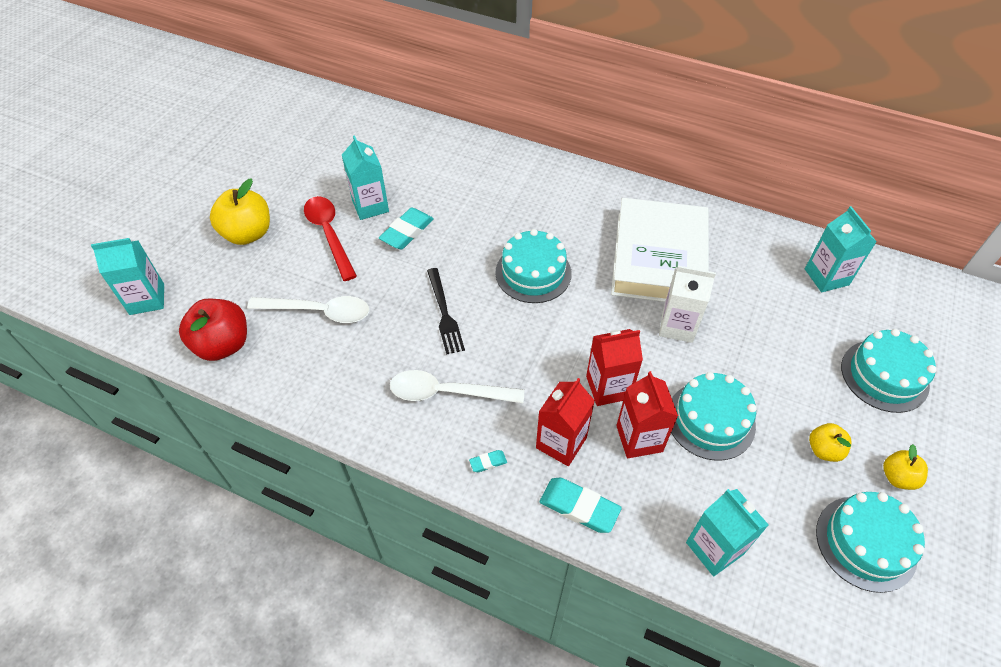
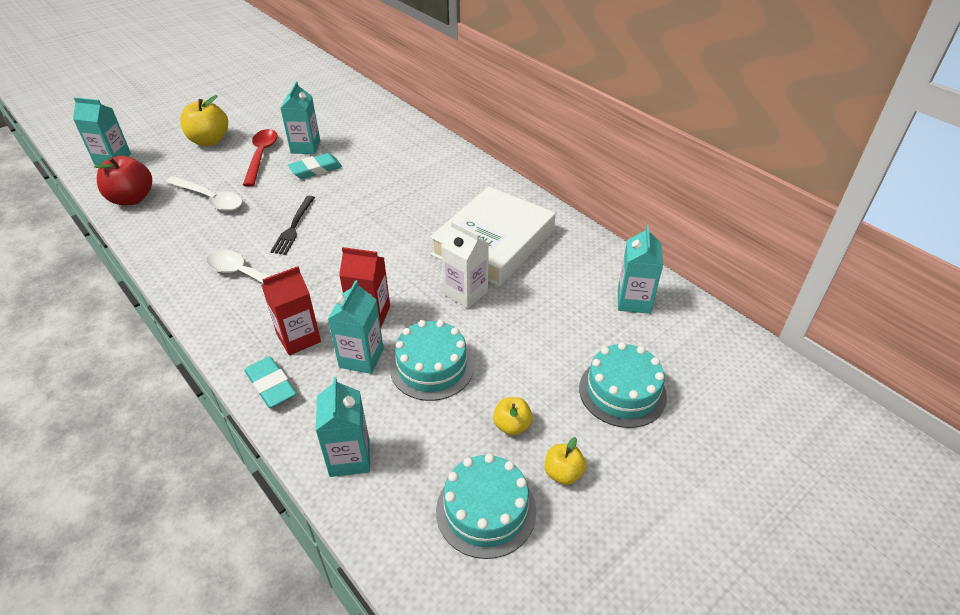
camera: 25 degrees right, 10 degrees down
turquoise eraser [469,450,507,472] -> none
turquoise cake [495,229,571,303] -> none
red carton [616,371,678,459] -> turquoise carton [328,280,384,374]

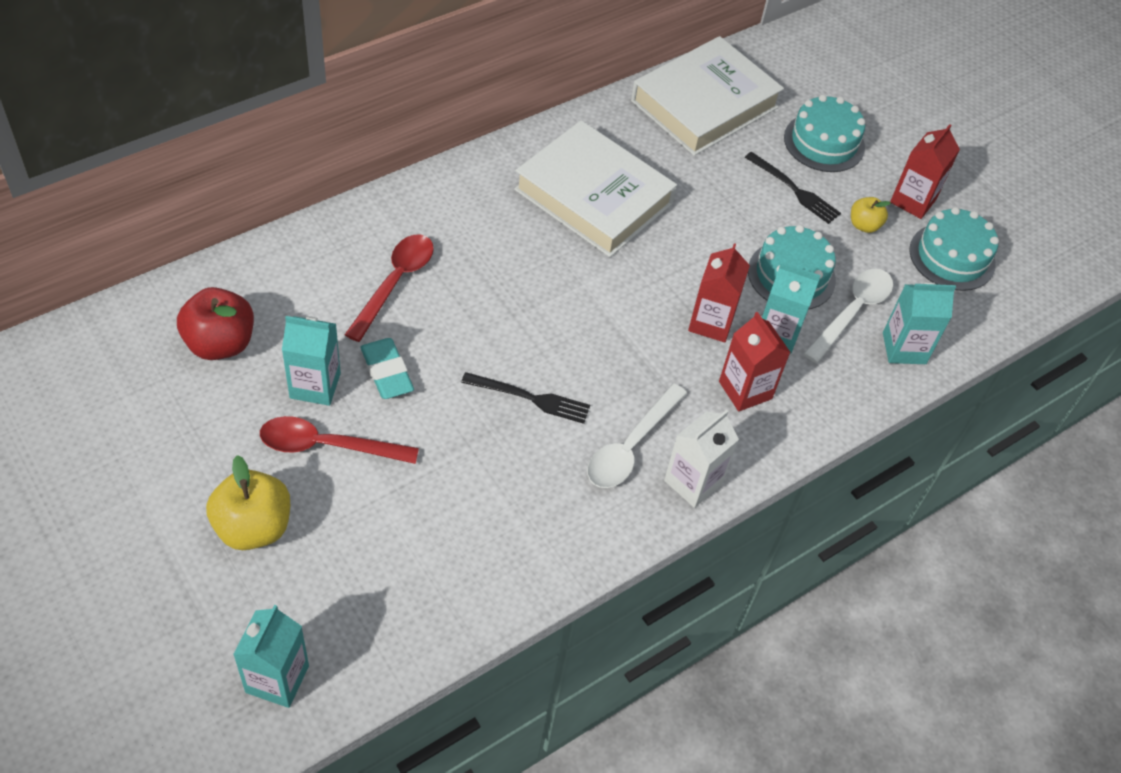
camera: 90 degrees left, 10 degrees up
red apple [94,156,152,205] -> red apple moved to [177,287,254,360]
white spoon [166,176,243,211] -> white spoon moved to [803,269,893,363]
turquoise eraser [244,357,297,408] -> none
white carton [441,221,489,308] -> white carton moved to [664,410,739,508]
yellow apple [545,437,586,485] -> red carton [890,124,960,219]
turquoise carton [618,225,663,314] -> white book [631,36,784,156]
none -> red spoon [345,234,434,342]
none -> black fork [745,152,841,224]

